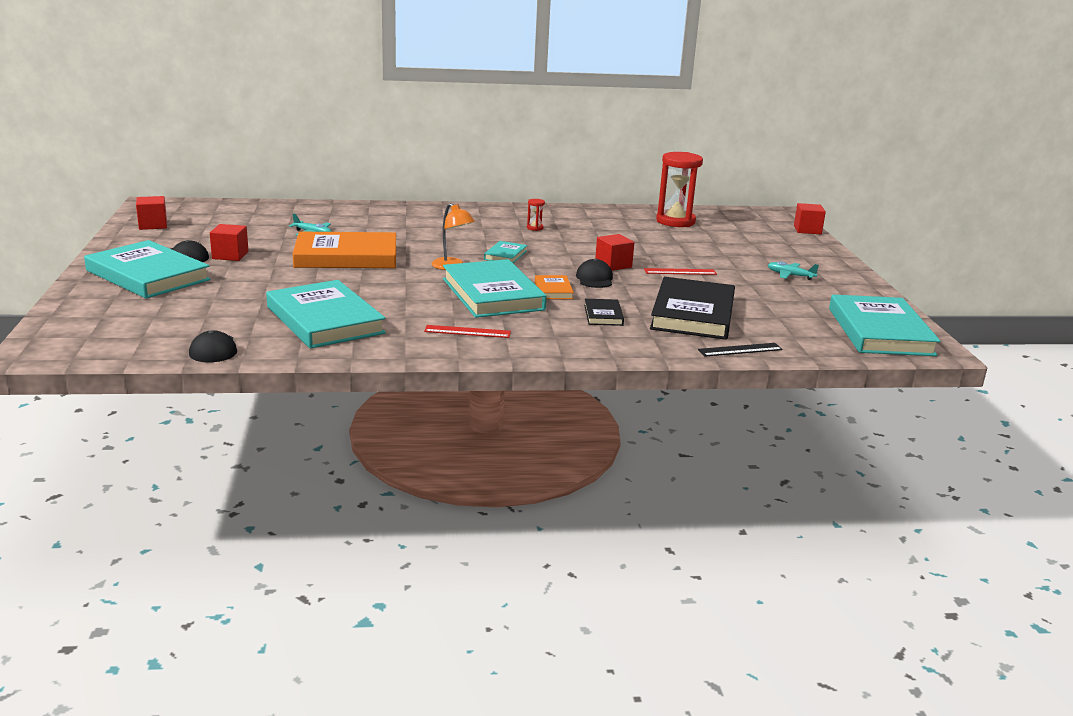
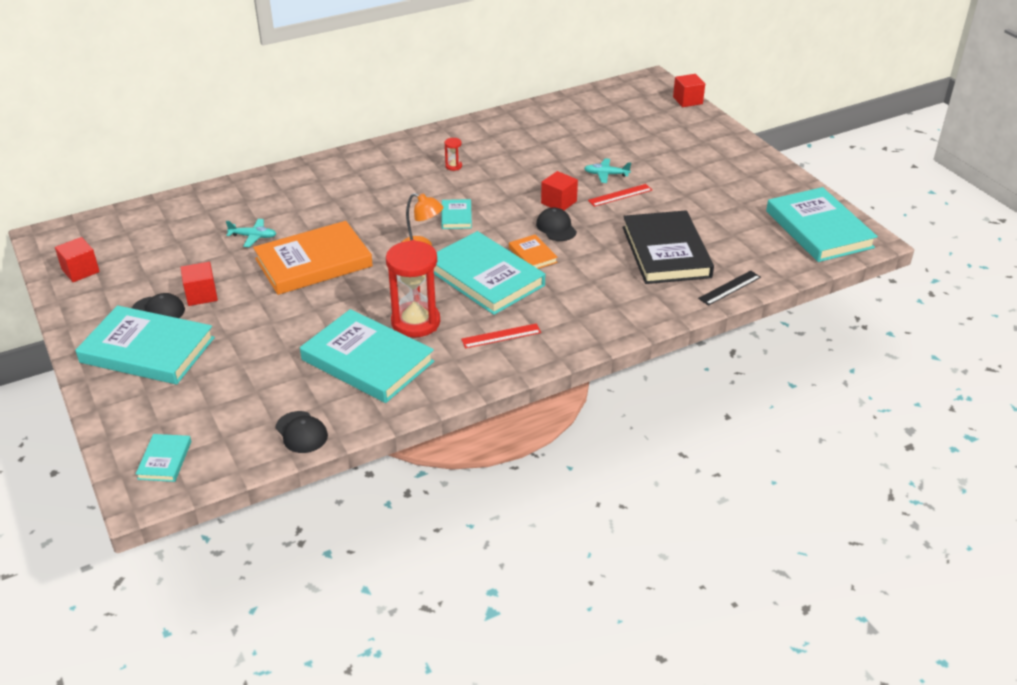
camera: 20 degrees left, 15 degrees up
black book [584,299,624,326] -> none
red hourglass [656,152,703,227] -> red hourglass moved to [386,240,440,337]
turquoise plane [768,261,819,280] -> turquoise plane moved to [584,158,631,183]
none -> turquoise book [136,434,191,482]

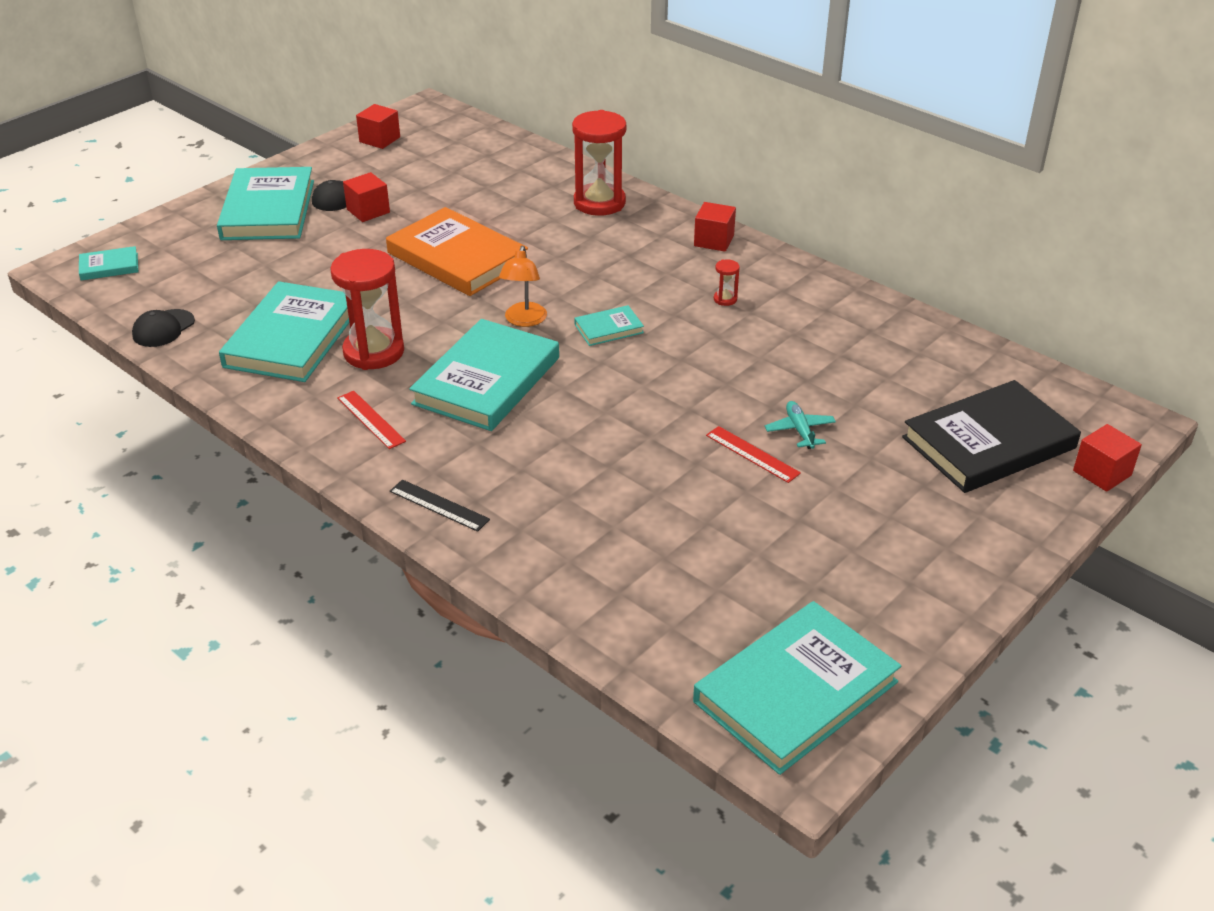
camera: 70 degrees right, 0 degrees up
turquoise plane [226,219,276,247] -> none
orange book [509,234,558,269] -> none
black cap [536,207,577,241] -> none
red cube [541,171,578,210] -> red cube moved to [694,202,736,252]
black book [622,210,714,284] -> black book moved to [902,380,1081,493]
black ruler [698,271,761,306] -> black ruler moved to [390,480,490,532]
none -> red hourglass [572,110,626,216]

